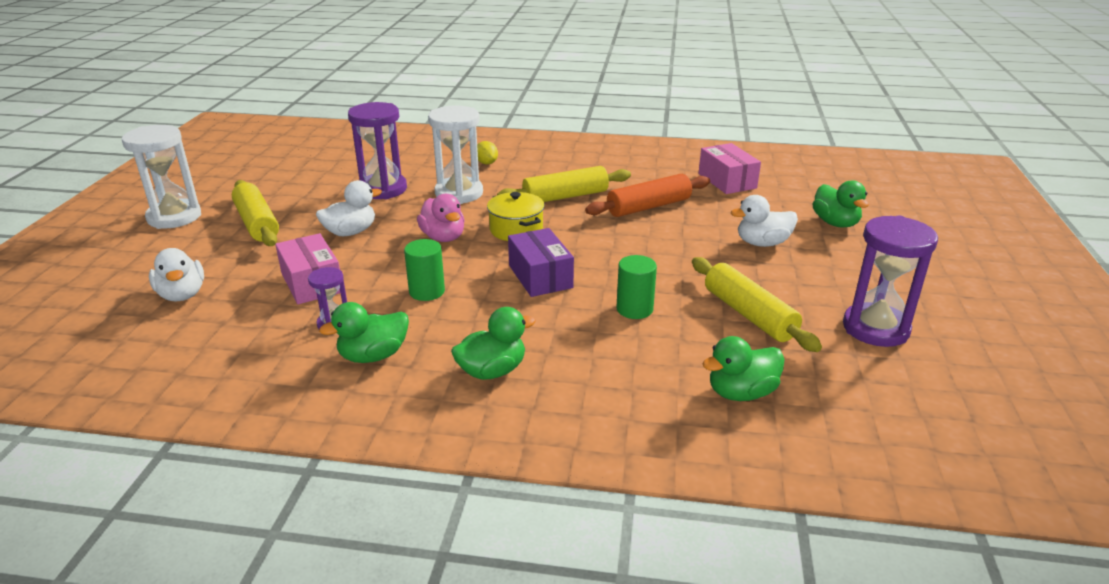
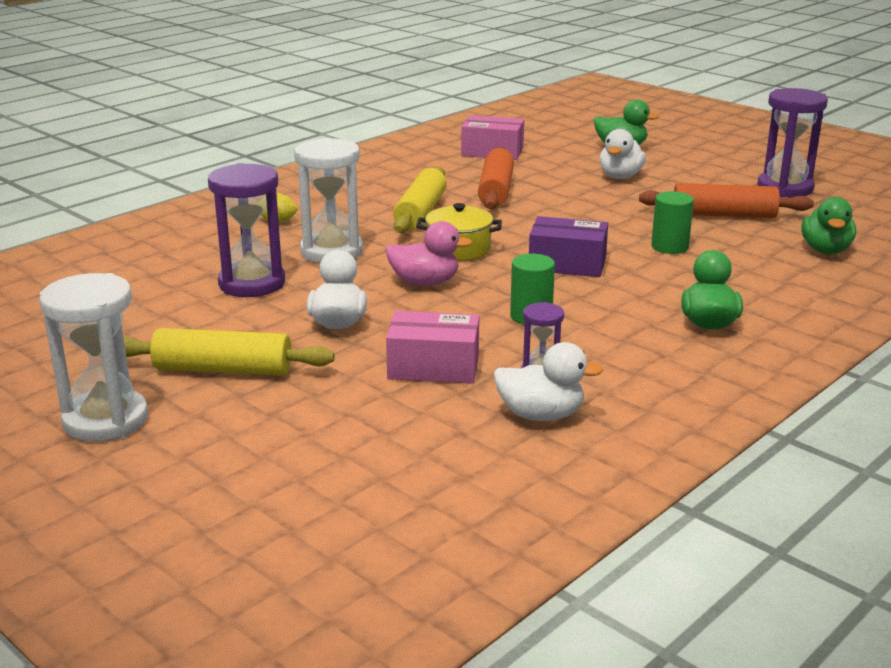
camera: 55 degrees left, 5 degrees down
white duck [149,248,204,301] -> white duck moved to [493,342,603,421]
green duck [319,302,409,363] -> none
yellow rolling pin [692,257,822,352] -> orange rolling pin [639,183,814,218]

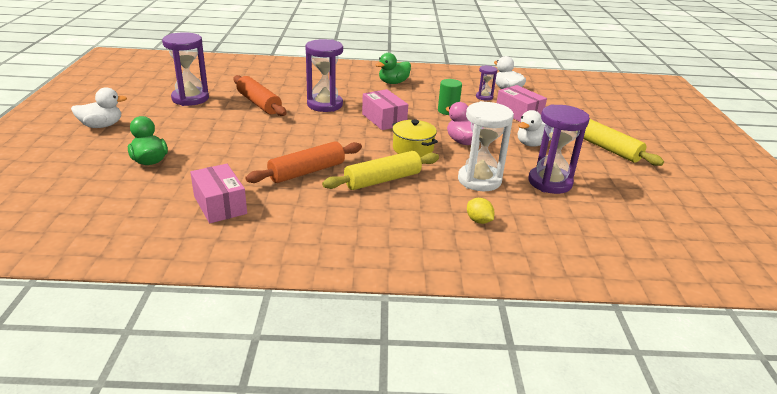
camera: 135 degrees left, 5 degrees up
white hourglass [40,273,148,442] -> none
purple box [529,216,608,277] -> pink box [362,89,408,130]
white duck [600,129,646,179] -> white duck moved to [71,87,127,128]
green cylinder [651,191,694,254] -> purple hourglass [305,39,343,112]
green duck [801,197,856,254] -> none

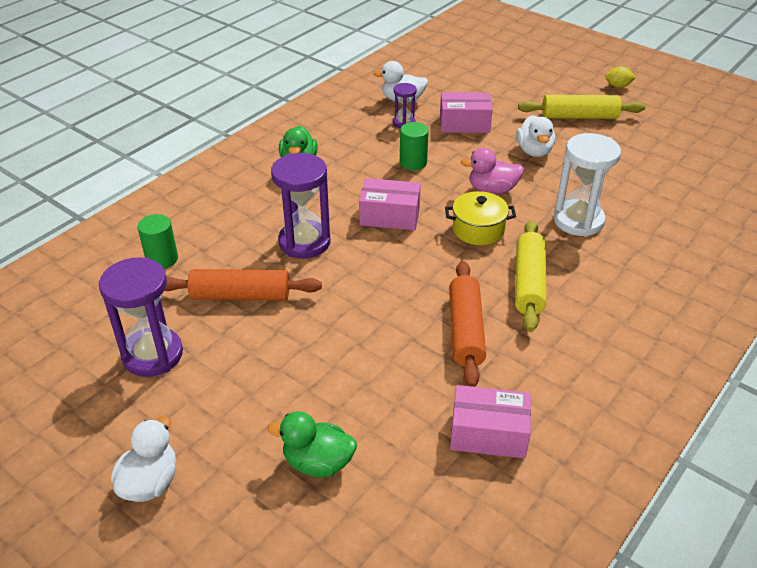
camera: 50 degrees left, 10 degrees up
yellow lemon [467,198,494,224] -> yellow lemon moved to [605,66,636,88]
purple hourglass [528,104,590,194] -> none
none -> green cylinder [137,214,178,269]

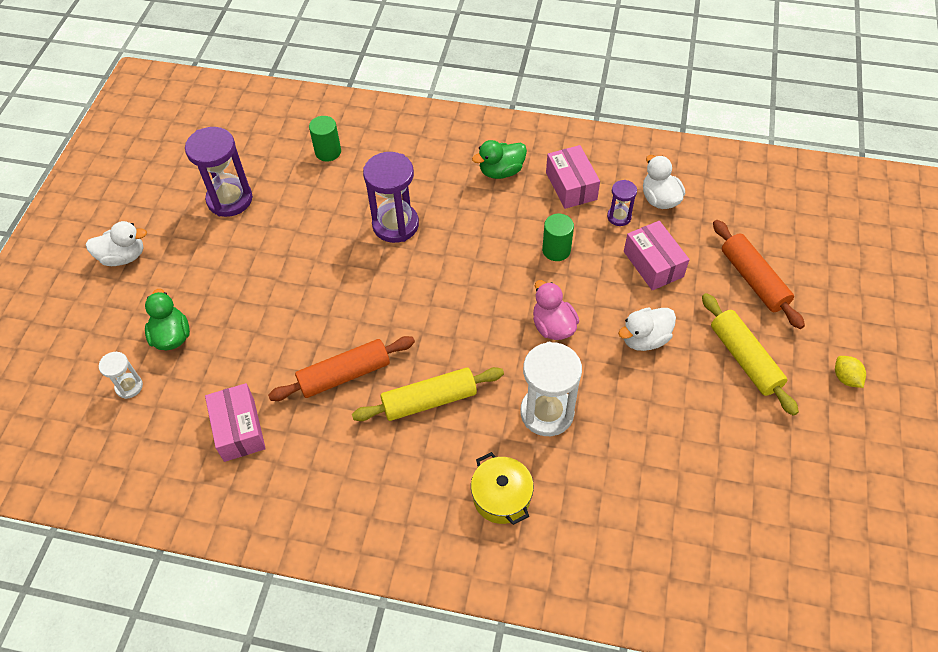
camera: 65 degrees right, 15 degrees up
orange rolling pin [164,269,322,300] -> orange rolling pin moved to [713,220,805,329]
pink box [359,178,421,230] -> pink box moved to [546,145,600,209]
yellow pot [445,191,516,245] -> yellow pot moved to [471,452,534,525]
none -> white hourglass [99,352,143,399]

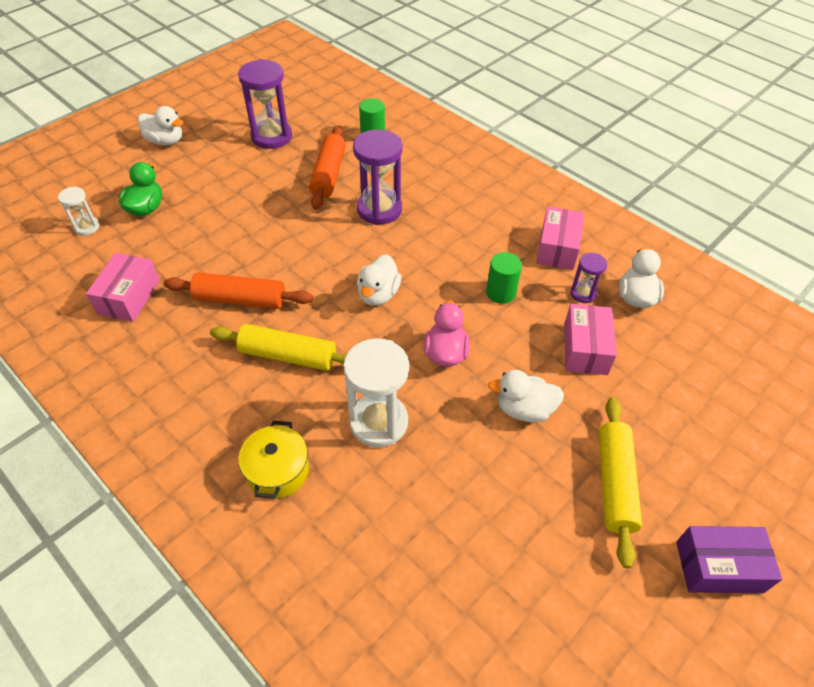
camera: 30 degrees right, 5 degrees down
green duck [472,140,527,179] -> none
orange rolling pin [713,220,805,329] -> orange rolling pin moved to [309,125,346,210]
yellow lemon [835,356,866,388] -> purple box [676,526,782,593]
none -> white duck [357,254,401,306]

